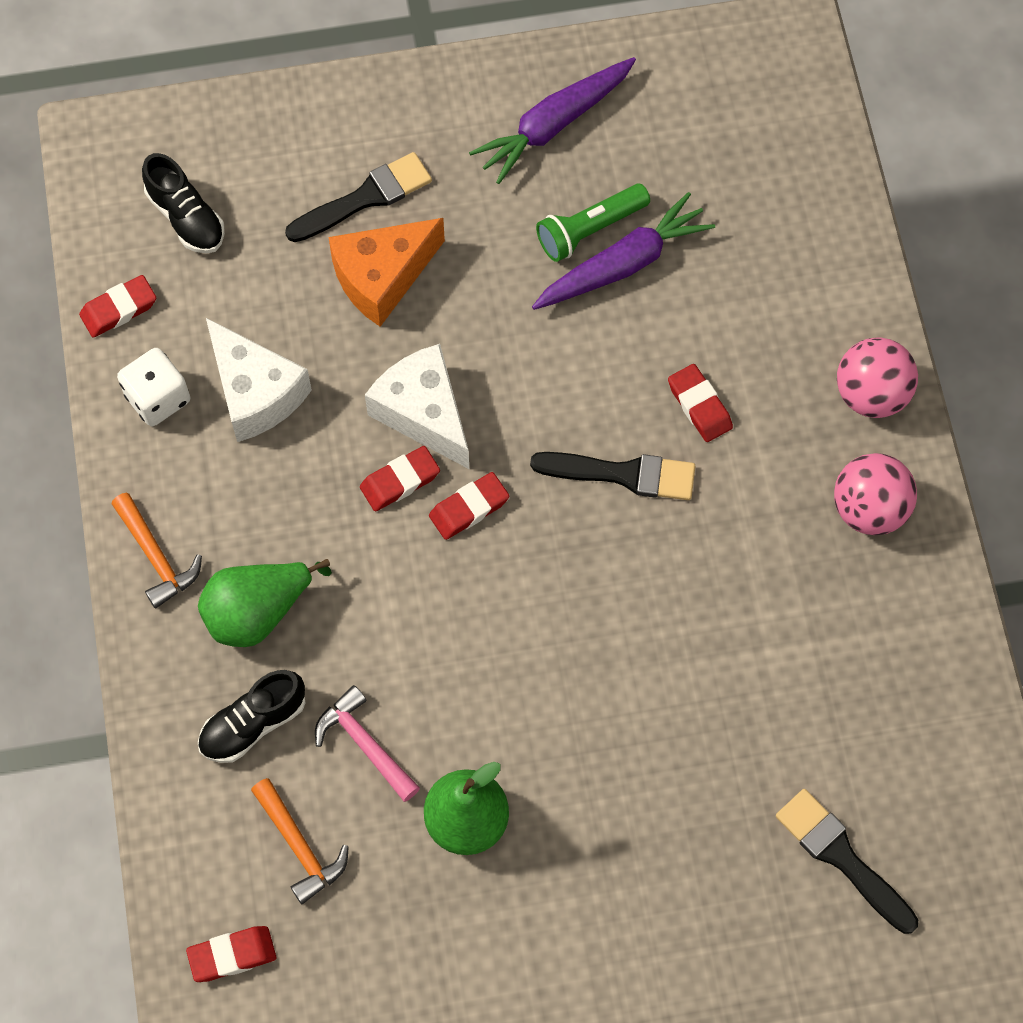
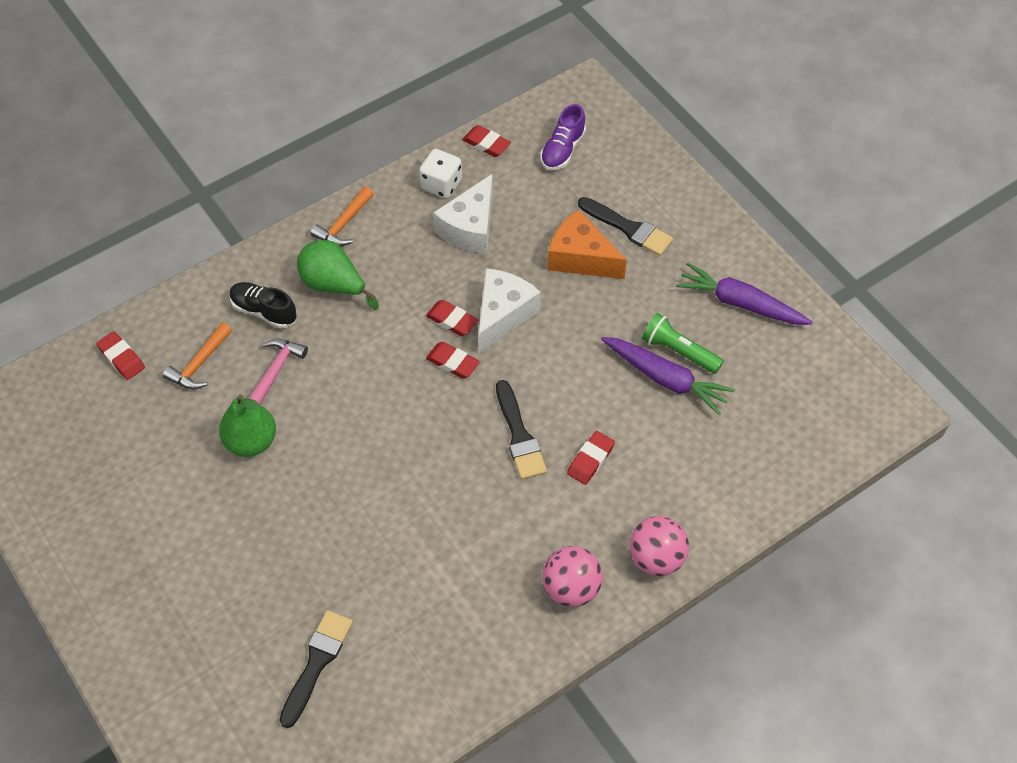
camera: 65 degrees right, 10 degrees down
black shoe [142,153,225,253] -> purple shoe [541,104,586,170]

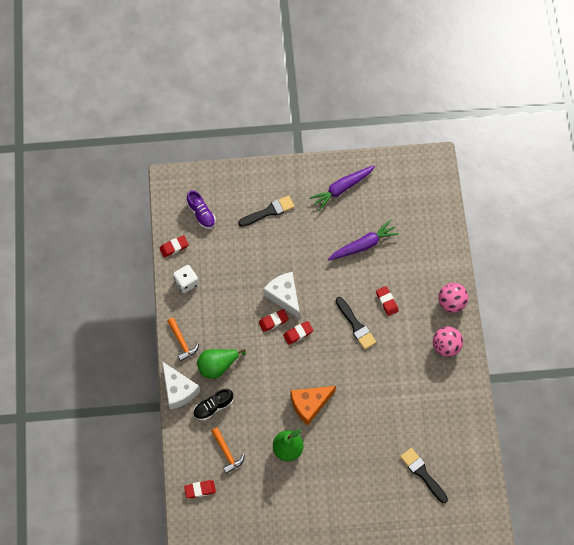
camera: 60 degrees left, 10 degrees up
pink hammer [249,339,308,405] -> none
white cheese [433,174,493,254] -> white cheese moved to [162,362,200,410]
black brush [496,380,547,480] -> black brush turned 45 degrees clockwise [336,297,376,350]
orange cheese [548,209,627,279] -> orange cheese moved to [291,386,336,425]
green flashlight [642,313,724,374] -> none

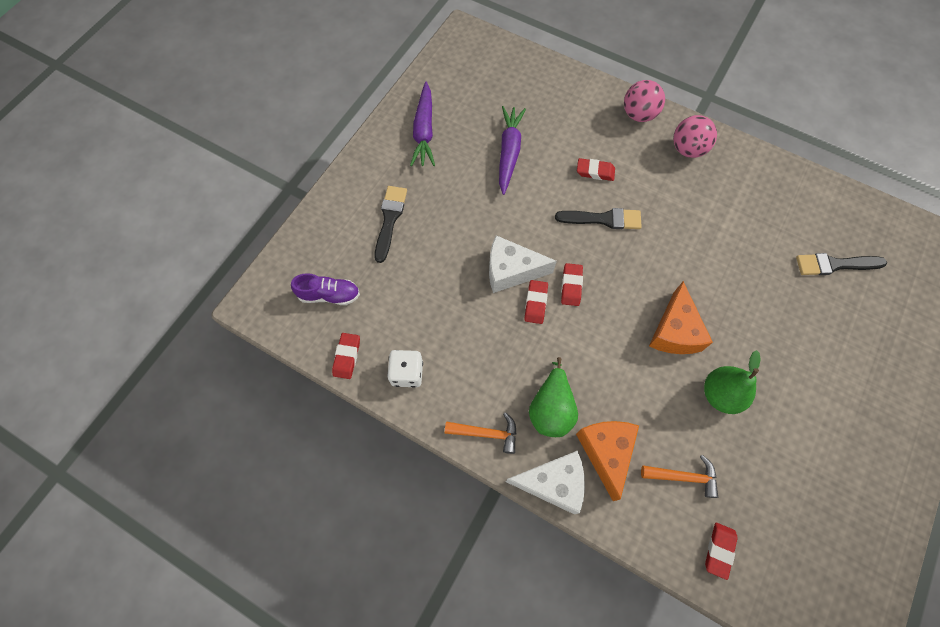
camera: 55 degrees left, 0 degrees up
black shoe [193,389,233,420] -> orange cheese [576,421,639,501]

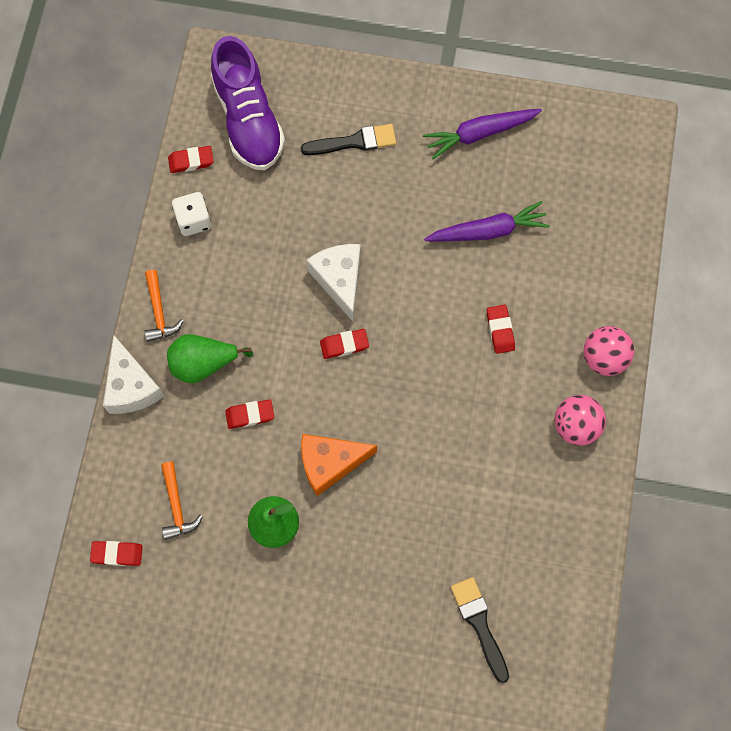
camera: 70 degrees right, 5 degrees up
purple shoe [291,273,360,305] -> purple shoe [211,36,285,170], size x1.93
red eraser [524,280,548,324] -> red eraser moved to [225,399,274,429]
black brush [555,208,642,229] -> none
orange cheese [576,421,639,501] -> none

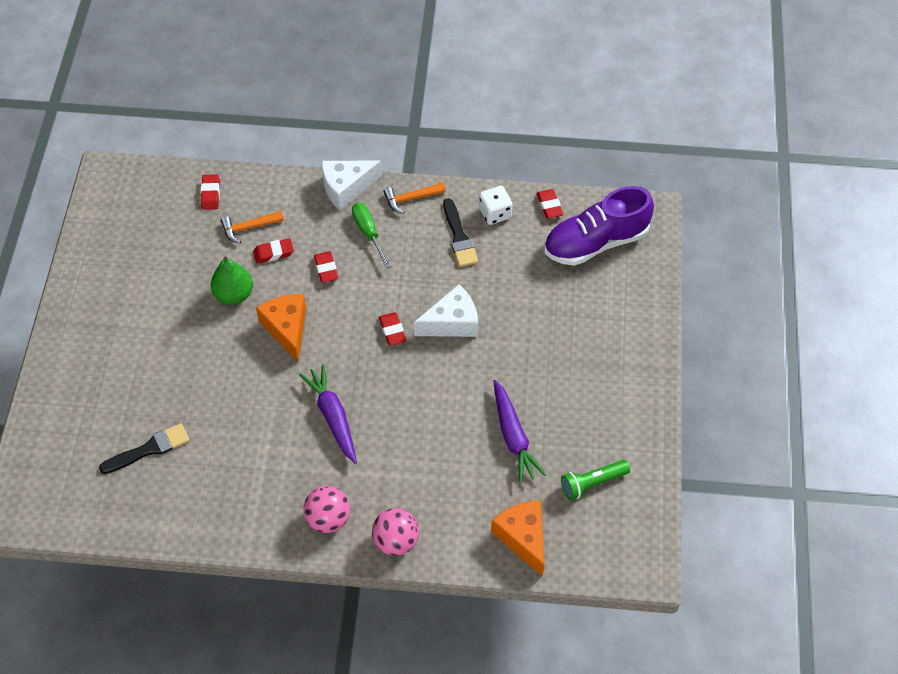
camera: 85 degrees right, 15 degrees down
green pear [167,334,253,383] -> green screwdriver [352,203,391,269]
black brush [301,124,396,155] -> black brush moved to [443,198,478,267]
purple carrot [423,109,542,159] -> purple carrot moved to [299,364,357,464]
red eraser [487,305,515,354] -> red eraser moved to [253,238,294,264]
none -> orange cheese [491,500,544,577]
none -> green flashlight [561,460,630,500]

